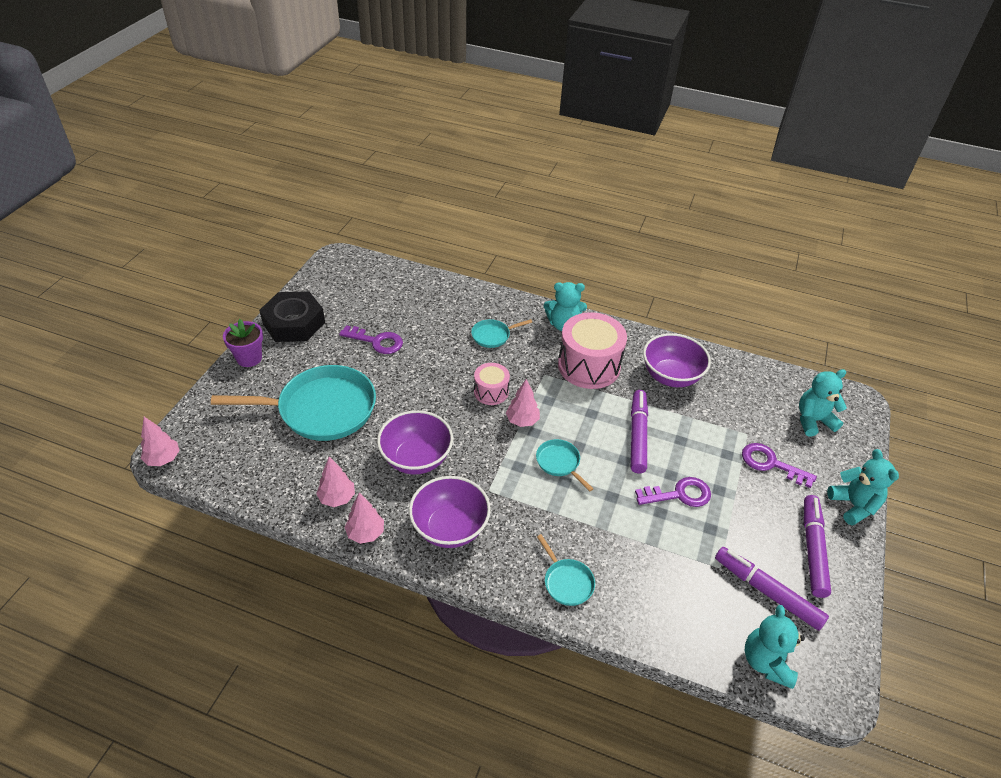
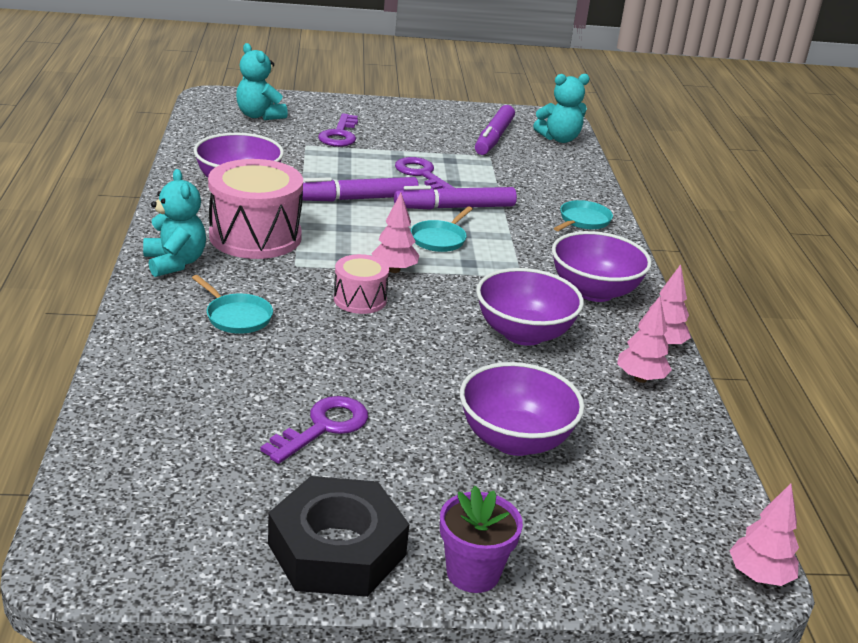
camera: 115 degrees left, 15 degrees down
turquoise pan [211,365,376,441] -> purple bowl [460,362,585,456]
purple key [339,325,403,354] -> purple key turned 45 degrees clockwise [261,396,368,464]
purple marker [804,495,831,598] -> purple marker moved to [394,186,517,210]
turquoise teddy bear [827,449,899,526] -> none

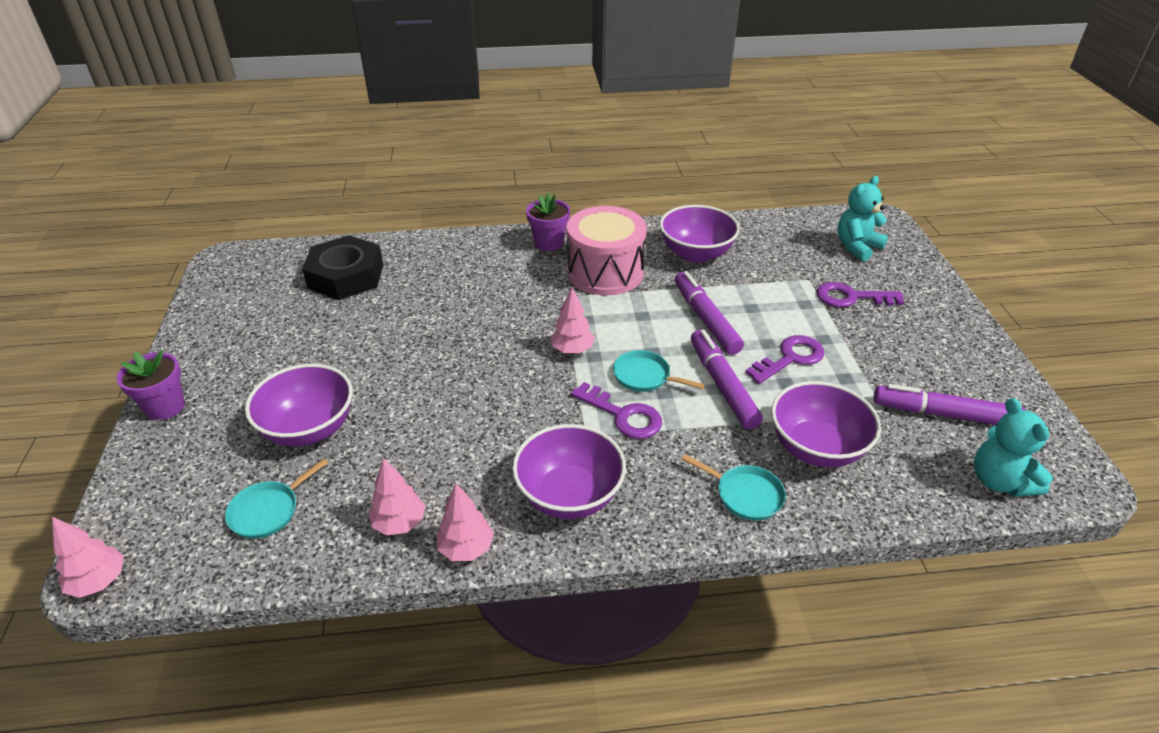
camera: 90 degrees right, 10 degrees up
turquoise teddy bear [143,169,206,277] -> purple flower pot [526,192,570,251]
turquoise pan [192,275,273,334] -> turquoise pan moved to [225,458,328,539]
purple key [261,396,368,464] -> purple key moved to [571,382,662,439]
black nut [268,476,409,597] -> black nut moved to [302,235,383,300]
pink drum [334,254,389,314] -> none
purple bowl [476,268,584,346] -> purple bowl moved to [771,381,881,468]

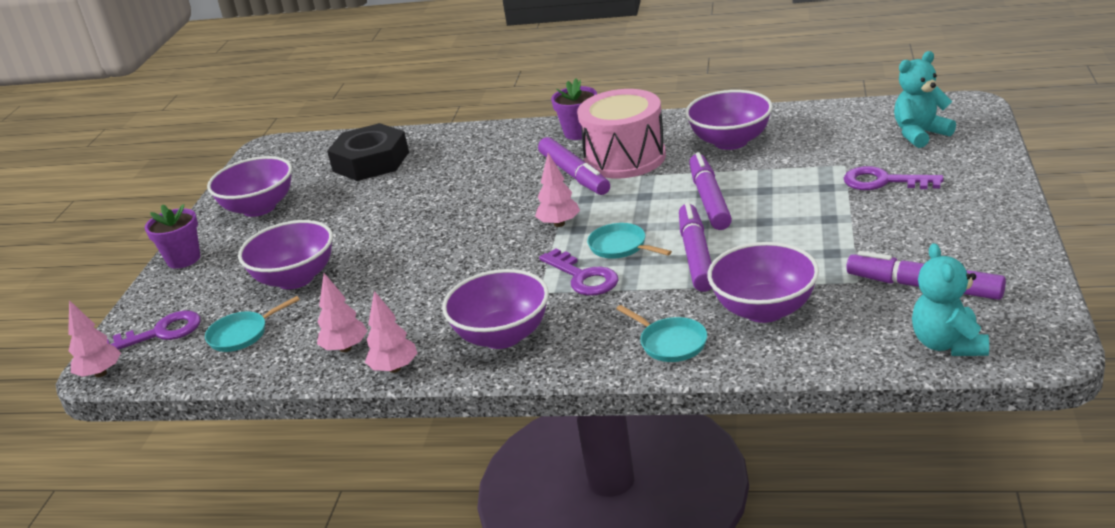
camera: 20 degrees right, 10 degrees down
purple key [745,335,825,384] -> purple key moved to [107,310,200,350]
none -> purple bowl [207,156,292,217]
none -> purple marker [538,137,610,195]

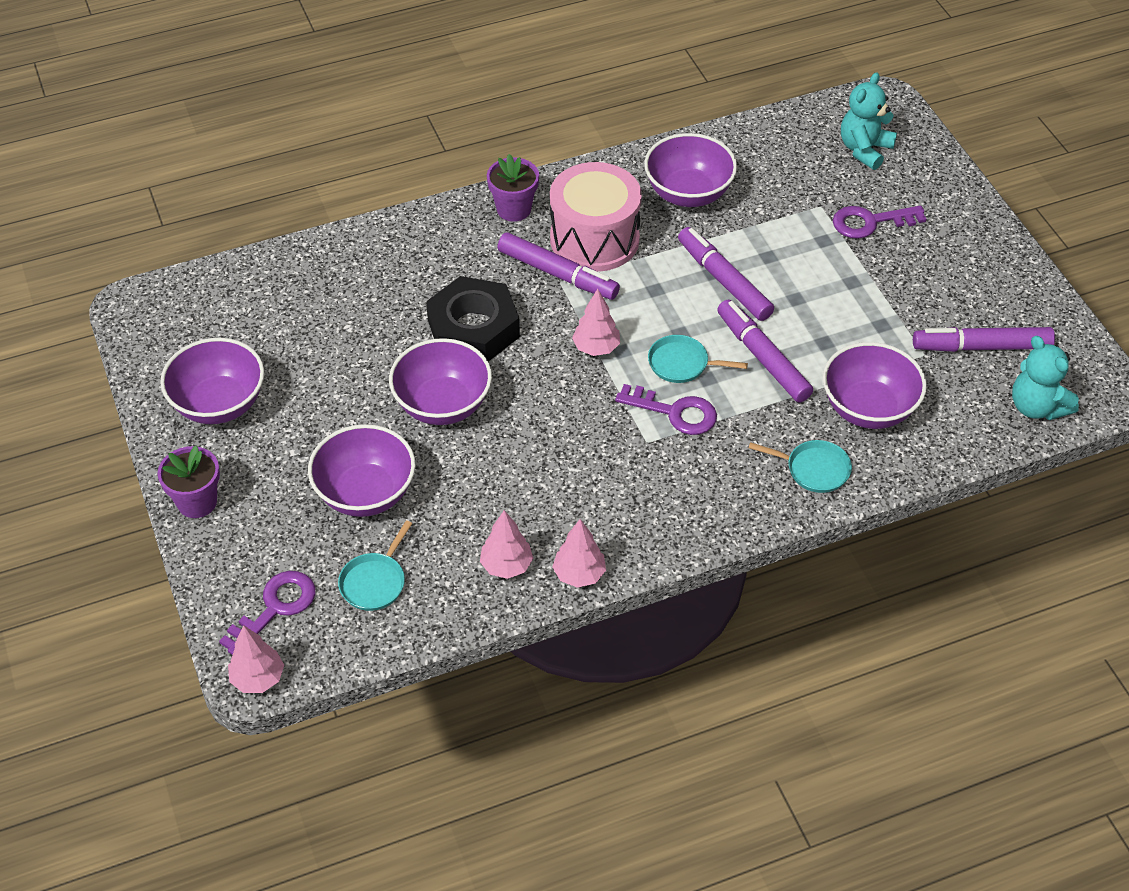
camera: 35 degrees left, 20 degrees up
black nut [327,123,409,181] -> black nut moved to [426,276,520,362]
purple bowl [442,269,549,349] -> purple bowl moved to [389,338,492,425]

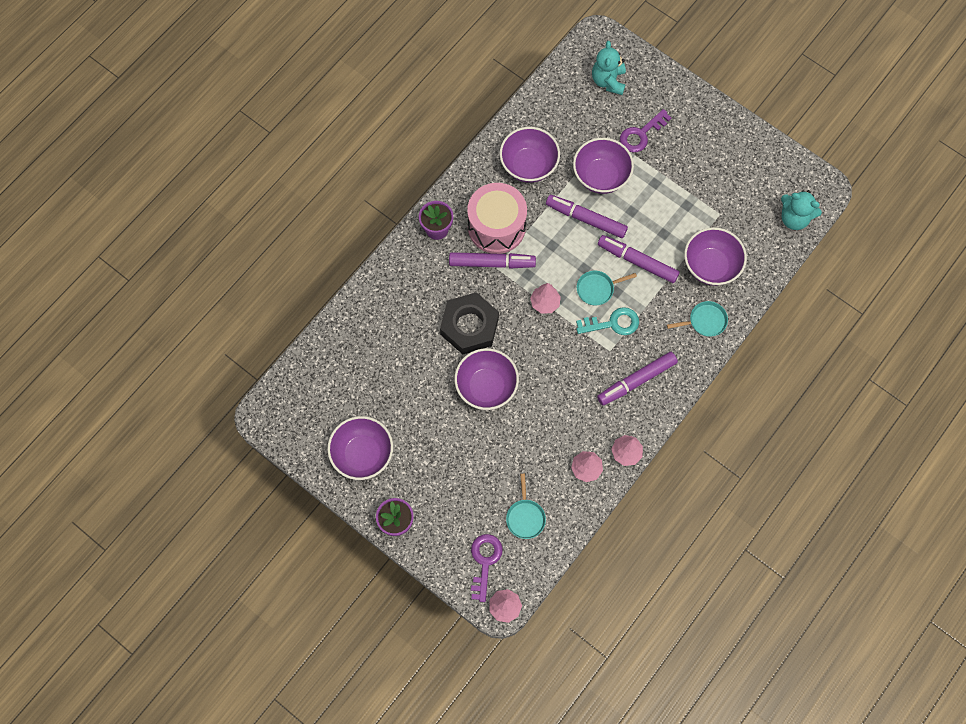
camera: 30 degrees left, 20 degrees up
purple bowl [308,424,415,517] -> purple bowl moved to [573,138,634,194]
purple key [615,384,717,435] -> turquoise key [576,307,639,335]
purple marker [913,327,1055,352] -> purple marker moved to [597,352,678,406]

